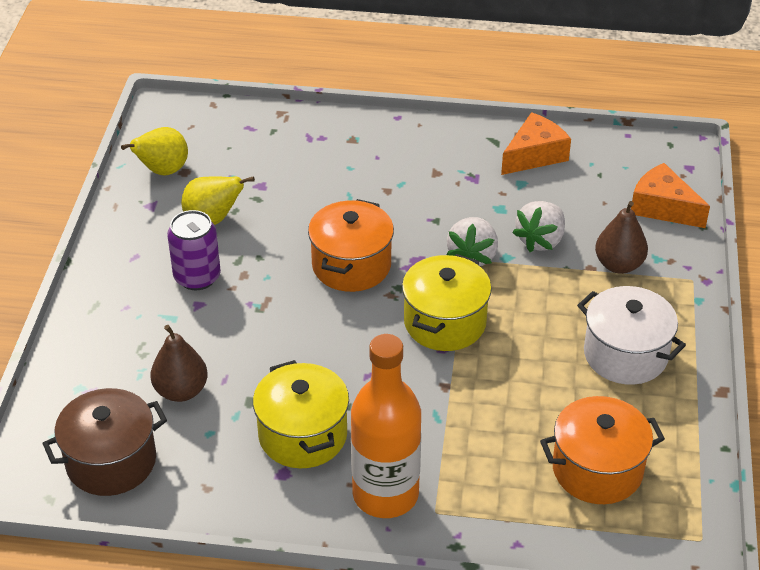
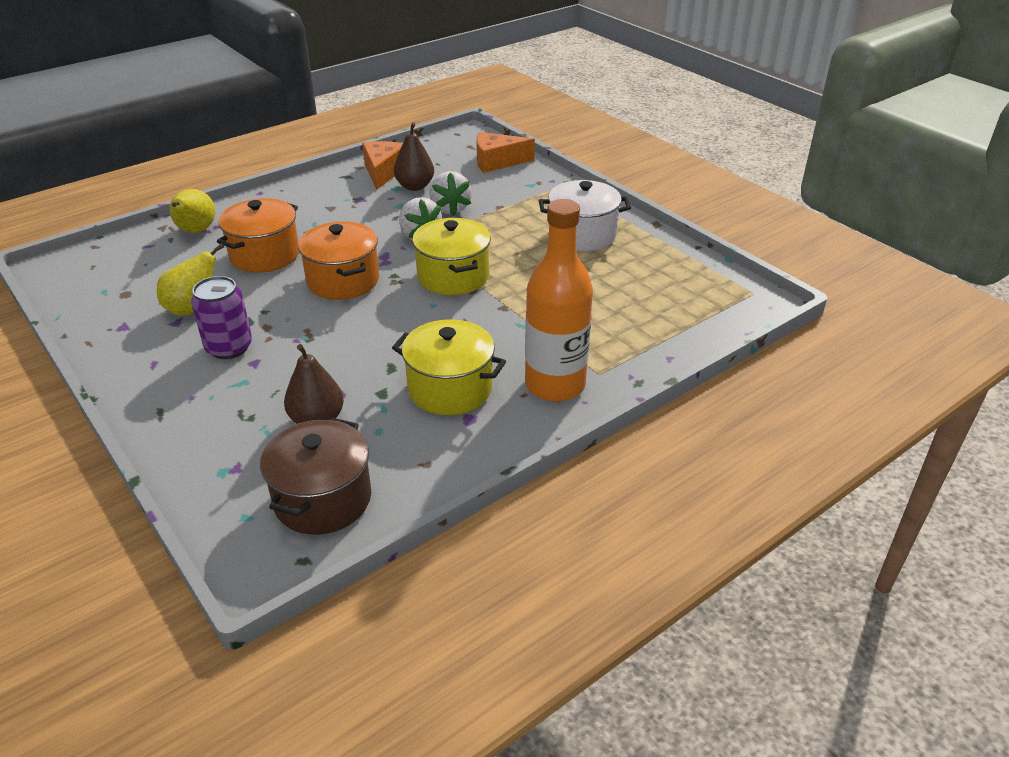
camera: 45 degrees left, 5 degrees down
yellow pear [121,127,188,176] -> yellow pear moved to [170,189,215,233]
orange pot [540,396,665,504] -> orange pot moved to [217,198,299,273]
brown pear [595,201,648,274] -> brown pear moved to [394,122,434,191]

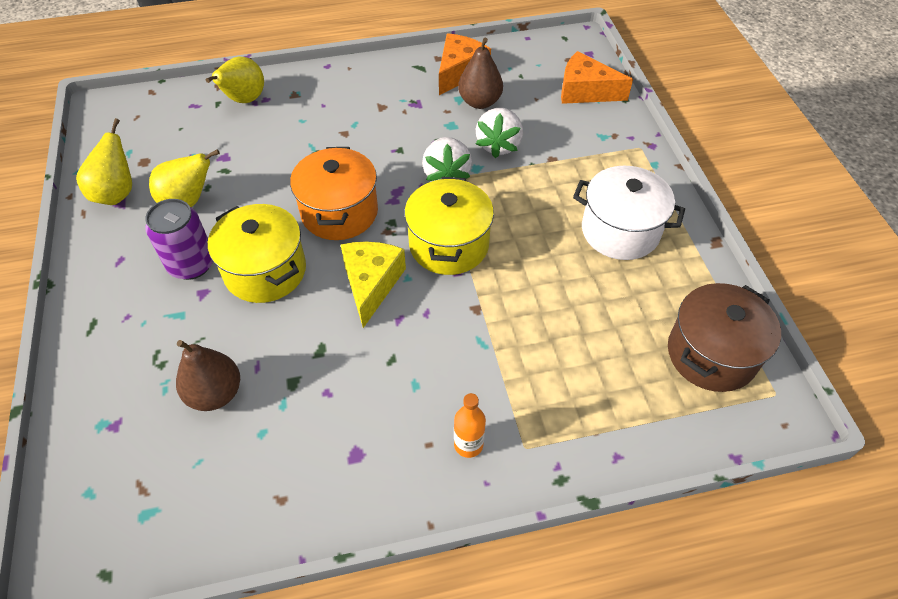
camera: 25 degrees right, 15 degrees up
orange pot [217,198,299,273] -> none
brown pot [260,418,371,535] -> brown pot moved to [668,283,781,392]
yellow pot [392,319,506,415] -> yellow pot moved to [208,204,306,303]
orange bottle [525,199,593,402] -> orange bottle [454,393,486,458], size x0.42
none -> yellow pear [76,118,132,205]
none -> yellow cheese [340,242,406,328]

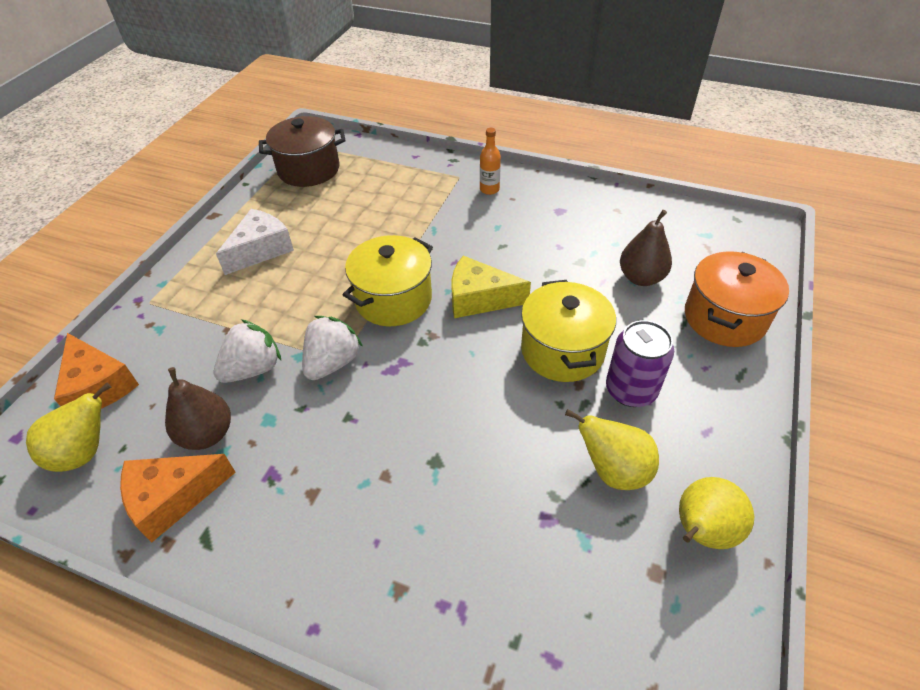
camera: 145 degrees left, 5 degrees down
yellow pear [206,57,264,103] -> yellow pear moved to [26,383,111,472]
orange pot [290,147,378,240] -> orange pot moved to [685,251,789,347]
yellow cheese [340,242,406,328] -> yellow cheese turned 60 degrees clockwise [452,256,531,318]
white pot [573,166,685,260] -> white cheese [216,209,294,275]

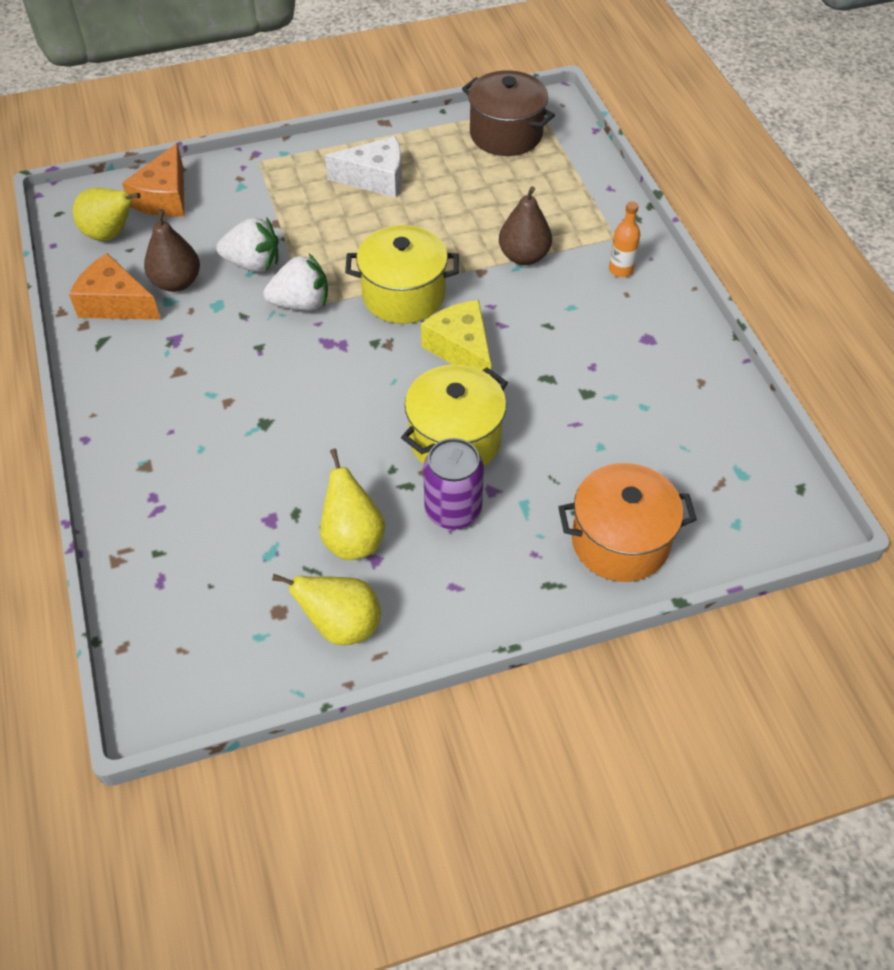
camera: 50 degrees right, 5 degrees up
brown pear [620,210,672,286] -> brown pear moved to [499,186,552,265]

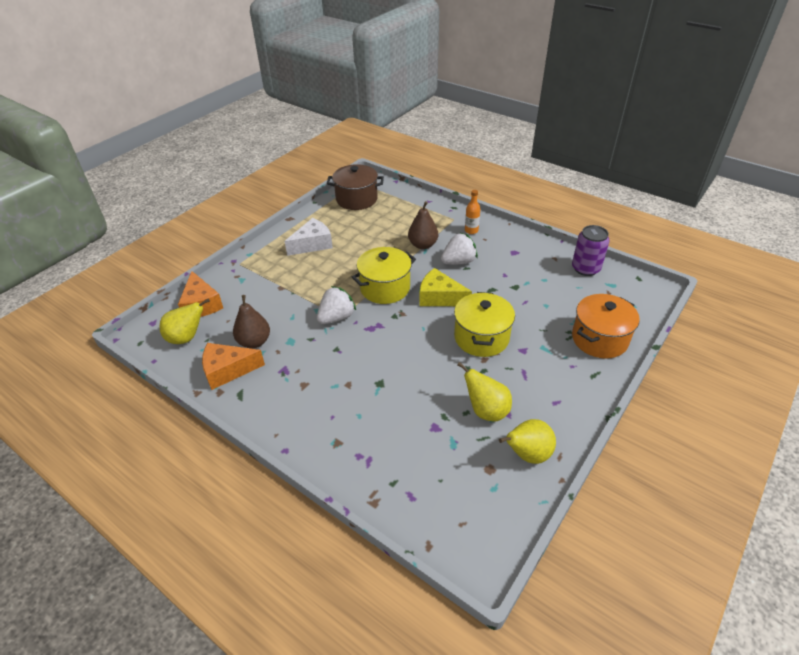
camera: 35 degrees left, 10 degrees down
white strawberry [216,217,279,272] -> white strawberry moved to [441,233,478,265]
purple can [423,438,484,529] -> purple can moved to [572,225,610,276]

